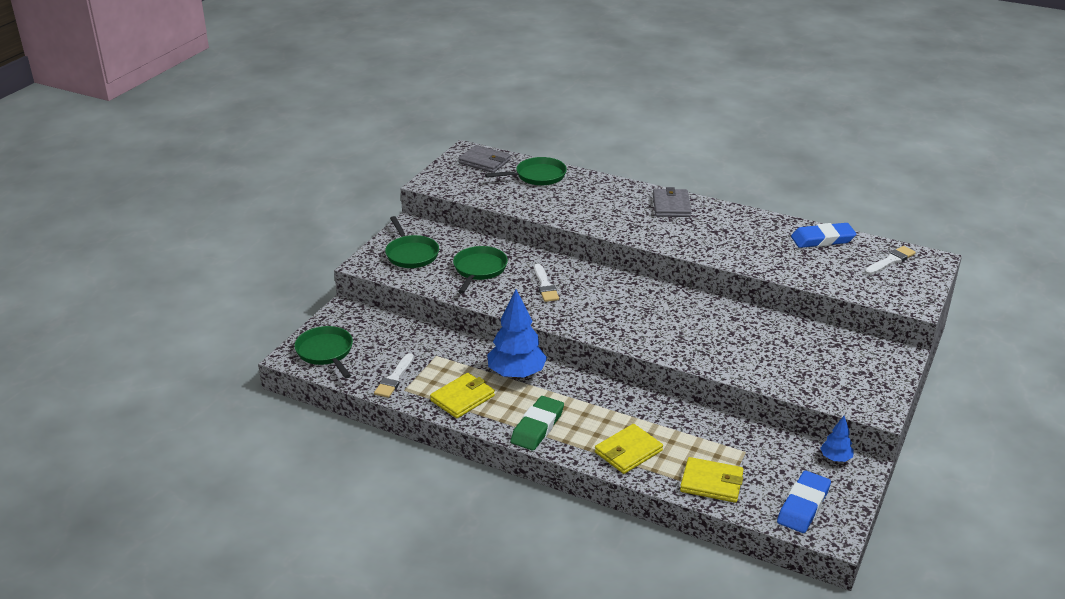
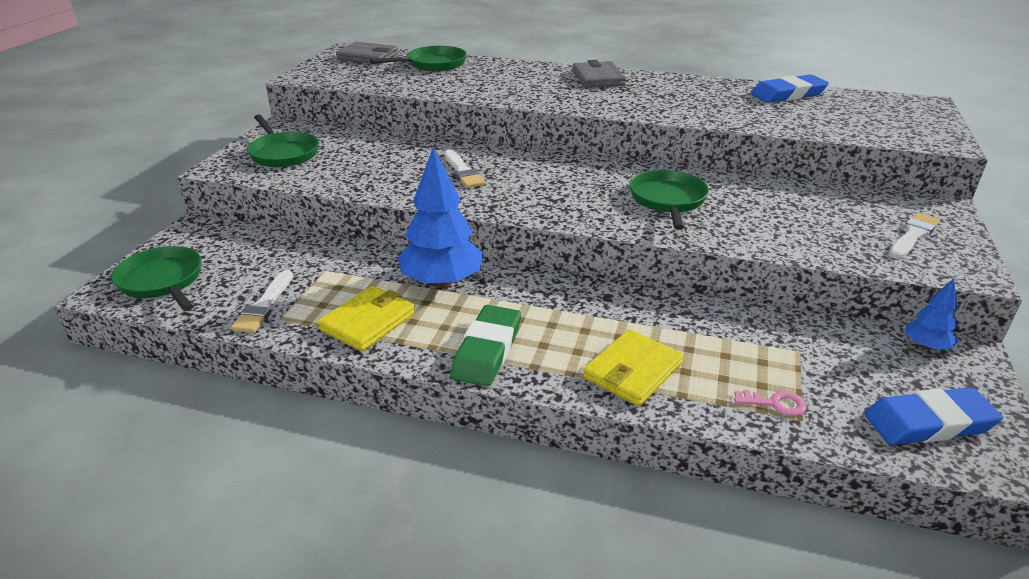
camera: 10 degrees left, 0 degrees up
green pan [453,246,508,294] -> green pan moved to [630,170,709,230]
yellow wallet [680,457,744,503] -> pink key [734,390,807,416]
blue eraser [777,471,831,533] -> blue eraser turned 60 degrees clockwise [864,387,1003,445]
white brush [865,246,916,275] -> white brush moved to [889,212,940,259]

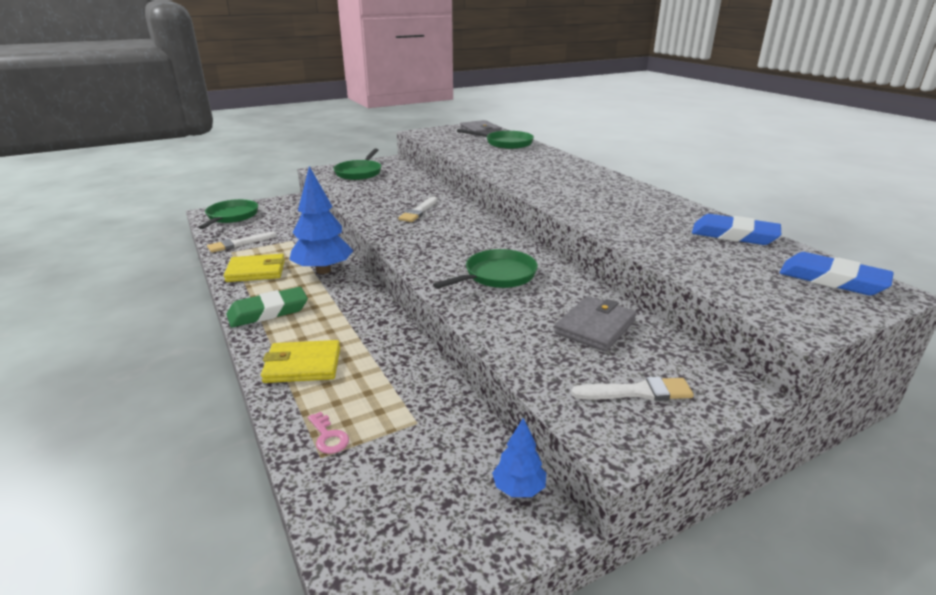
camera: 45 degrees right, 5 degrees down
grey wallet [573,60,626,88] -> grey wallet moved to [554,296,637,352]
blue eraser [864,387,1003,445] -> blue eraser moved to [779,252,894,295]

